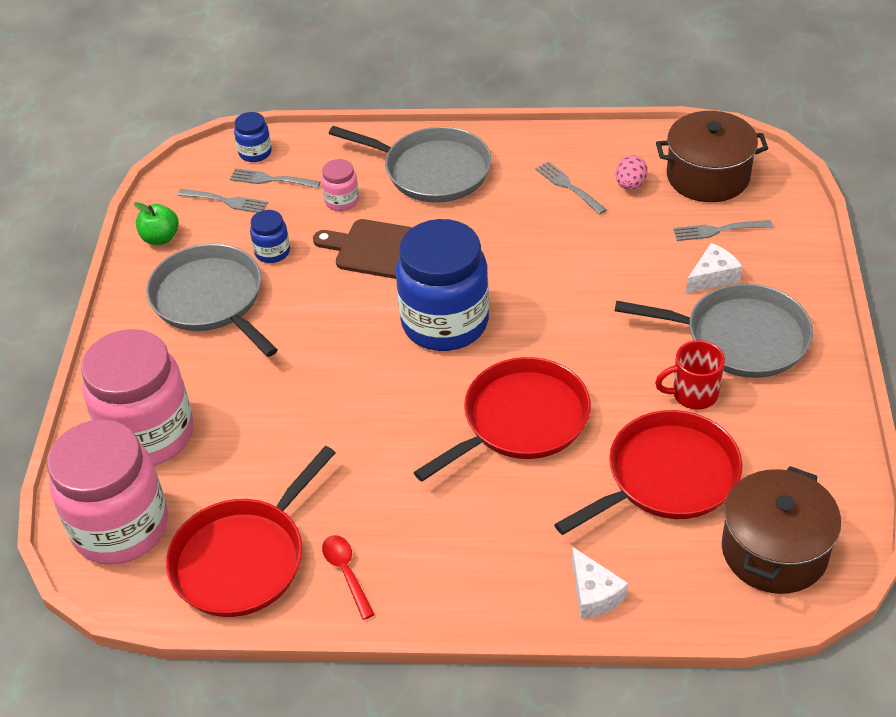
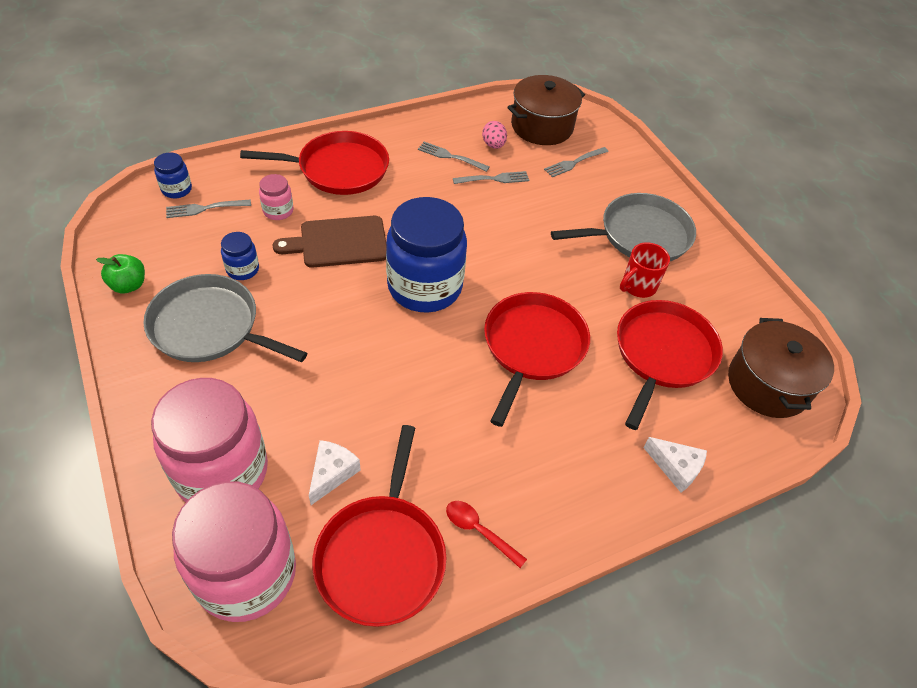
camera: 35 degrees left, 5 degrees up
grey fork [177,189,268,213] -> grey fork moved to [453,171,529,184]
grey pan [329,126,492,203] -> red pan [240,131,389,195]
white cheese [686,243,742,293] -> white cheese moved to [309,440,361,505]

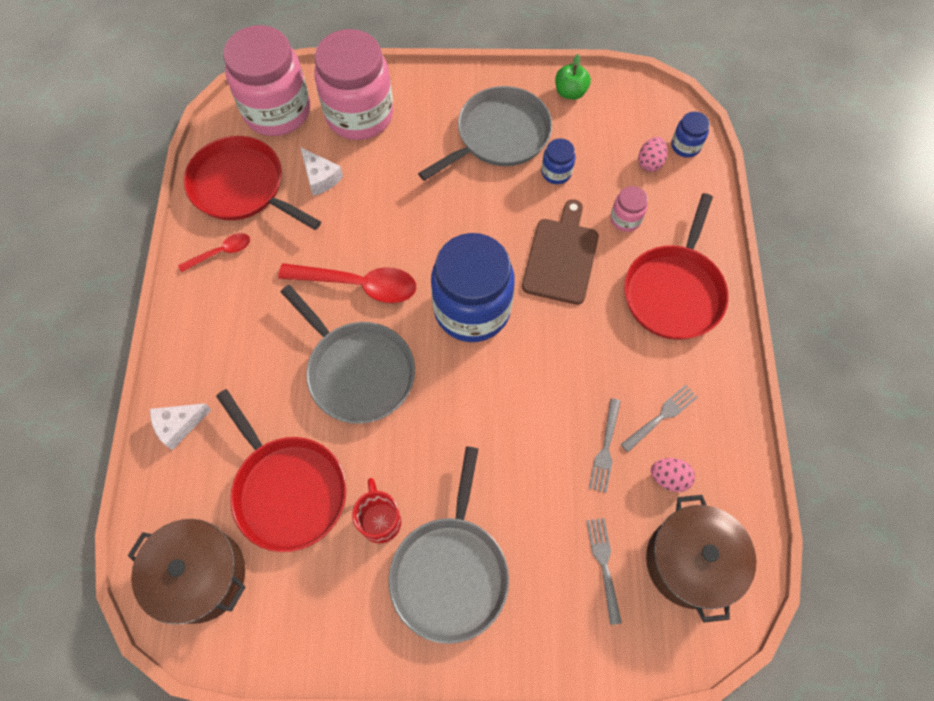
camera: 120 degrees right, 15 degrees up
grey fork [166,200,251,218] -> pink egg [638,137,668,172]
red pan [484,292,590,427] -> grey pan [281,285,415,424]
none -> red spoon [278,263,416,303]

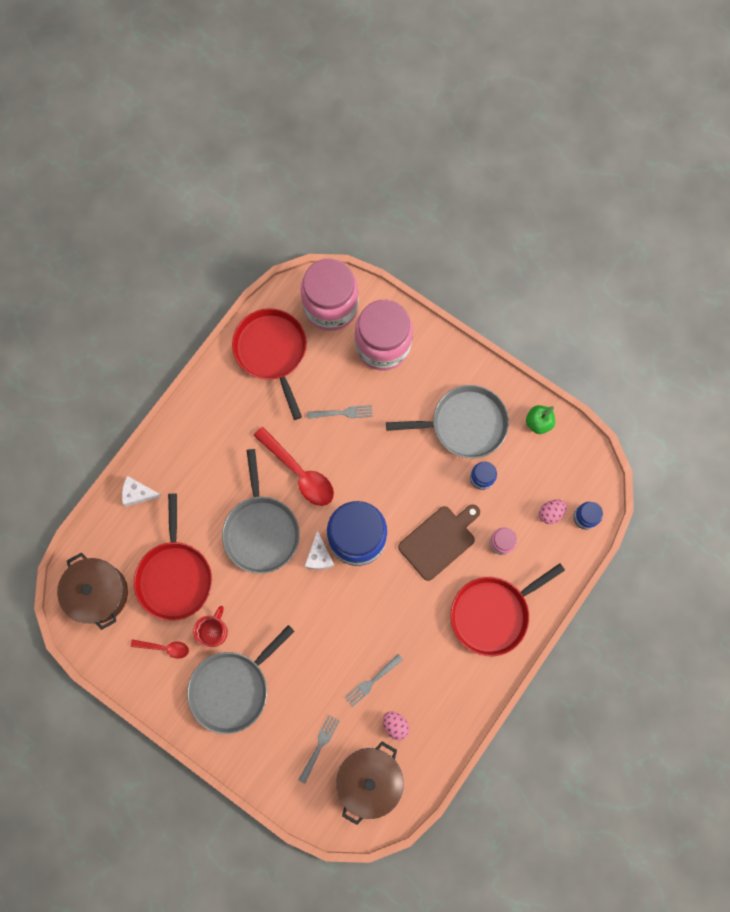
camera: 35 degrees right, 10 degrees up
red spoon [178,233,250,273] -> red spoon moved to [131,639,189,659]
white cheese [300,147,343,196] -> white cheese moved to [305,530,334,570]
grey fork [621,385,698,452] -> grey fork moved to [307,405,373,419]

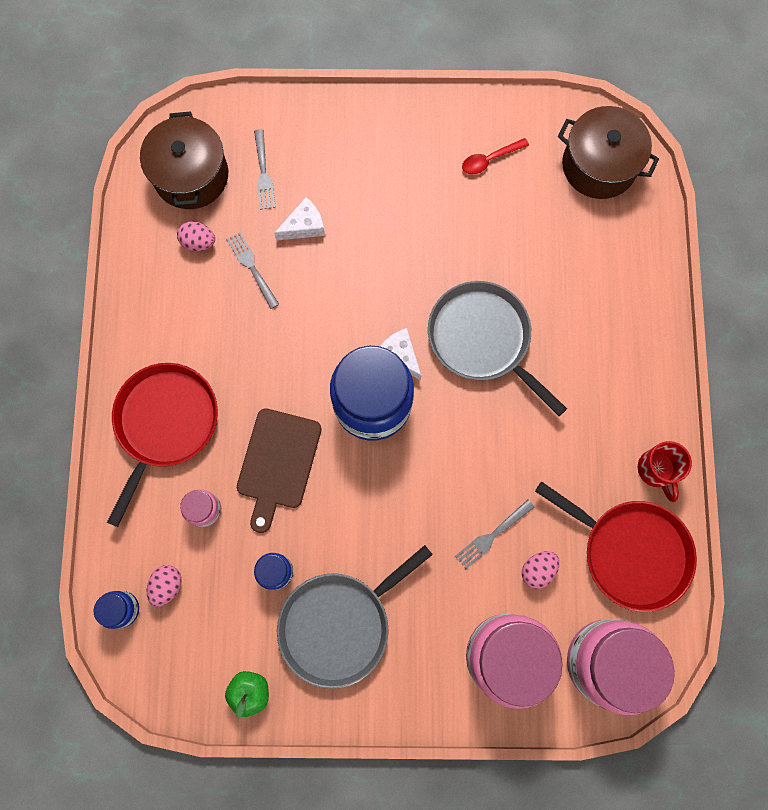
camera: 145 degrees right, 0 degrees up
white cheese [122,476,162,507] -> white cheese moved to [274,197,325,241]
red pan [134,494,212,621] -> none
grey pan [187,625,294,734] -> none
red mug [193,606,228,647] -> red mug moved to [638,441,692,502]
red spoon [253,427,334,506] -> none
grey fork [344,654,403,707] -> grey fork turned 45 degrees counterclockwise [226,232,279,309]
none -> pink egg [522,551,559,589]

